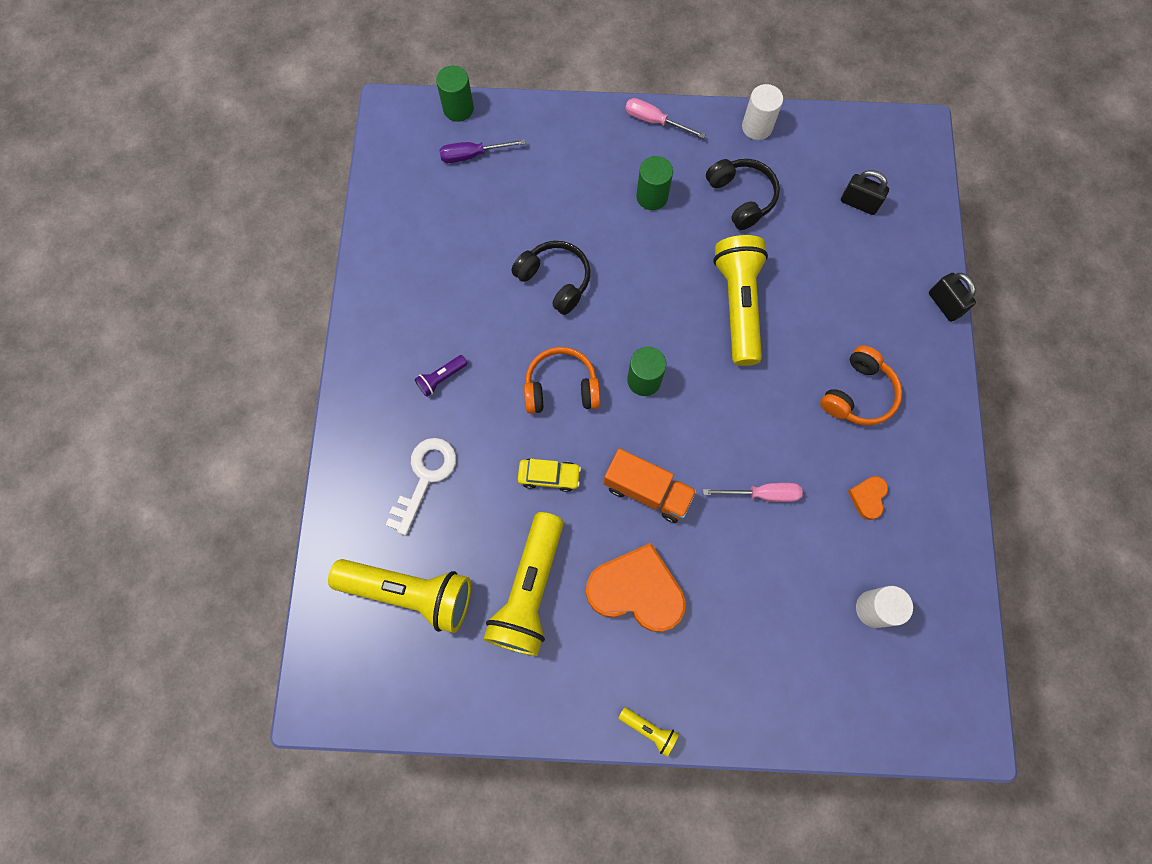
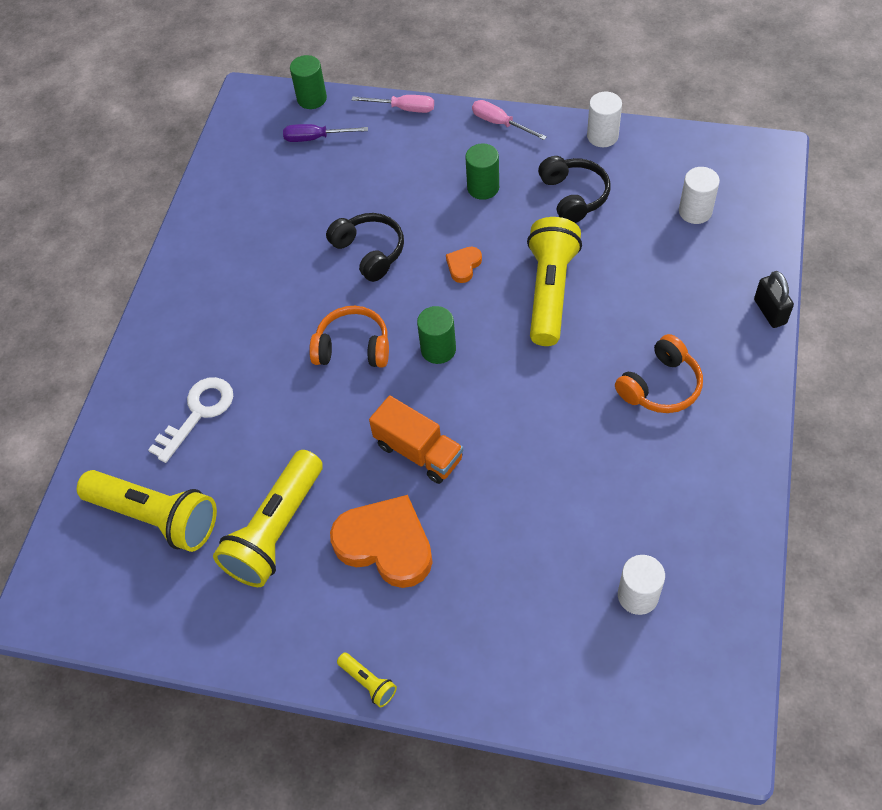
camera: 15 degrees right, 15 degrees down
purple flashlight [415,355,468,397] -> none
yellow car [518,458,581,492] -> none
pink screwdriver [703,483,803,502] -> pink screwdriver moved to [352,95,434,113]
black padlock [841,170,889,215] -> white cylinder [679,167,720,224]
orange heart [848,476,888,520] -> orange heart moved to [446,247,482,283]

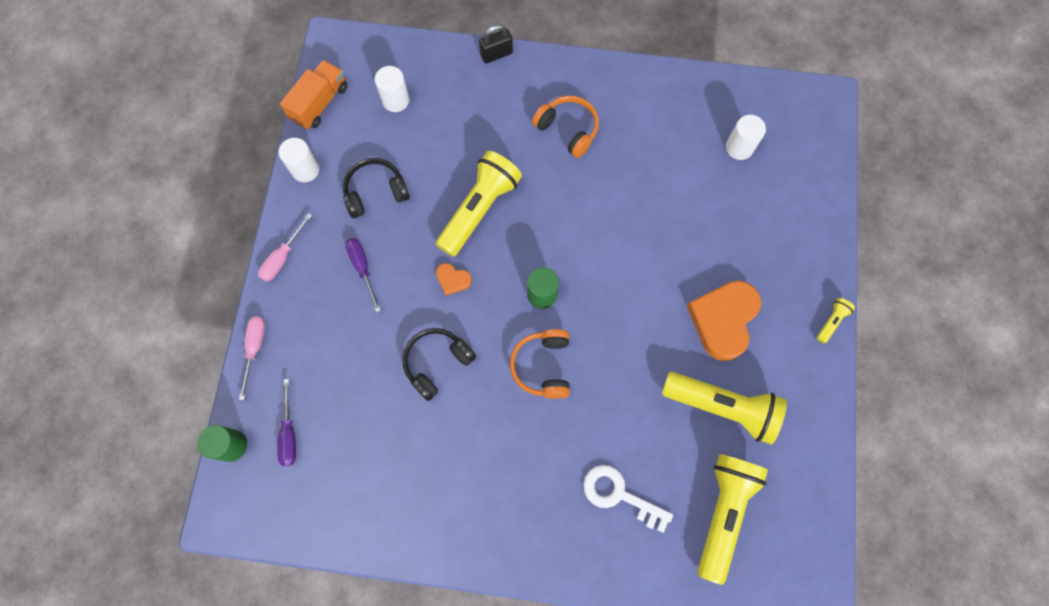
camera: 100 degrees left, 15 degrees up
orange truck [369,396,463,484] -> orange truck moved to [280,60,347,129]
green cylinder [465,143,499,200] -> purple screwdriver [346,238,381,312]
yellow flashlight [527,217,582,346] -> yellow flashlight turned 120 degrees clockwise [436,151,522,257]

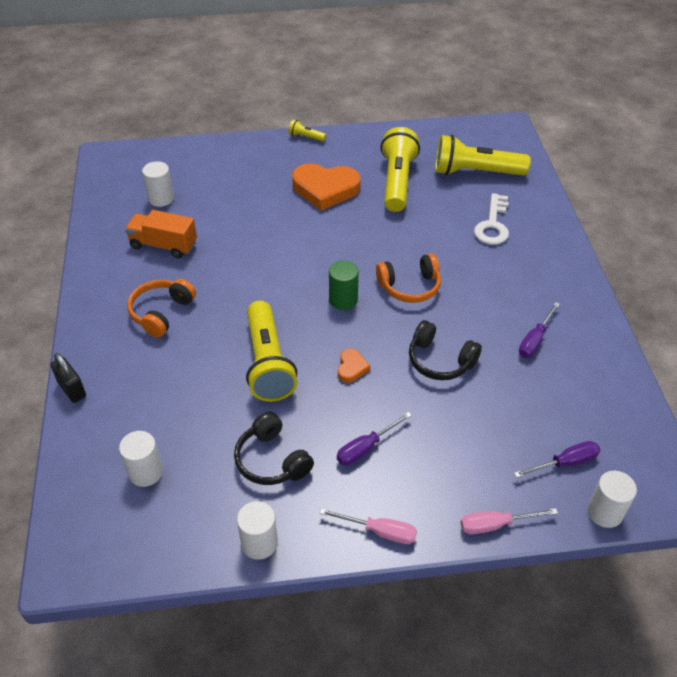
camera: 105 degrees left, 25 degrees down
green cylinder [197,425,247,462] -> white cylinder [587,471,637,528]
orange truck [280,60,347,129] -> orange truck moved to [125,210,197,258]
yellow flashlight [436,151,522,257] -> yellow flashlight turned 120 degrees counterclockwise [246,301,297,402]
none -> purple screwdriver [519,302,560,357]

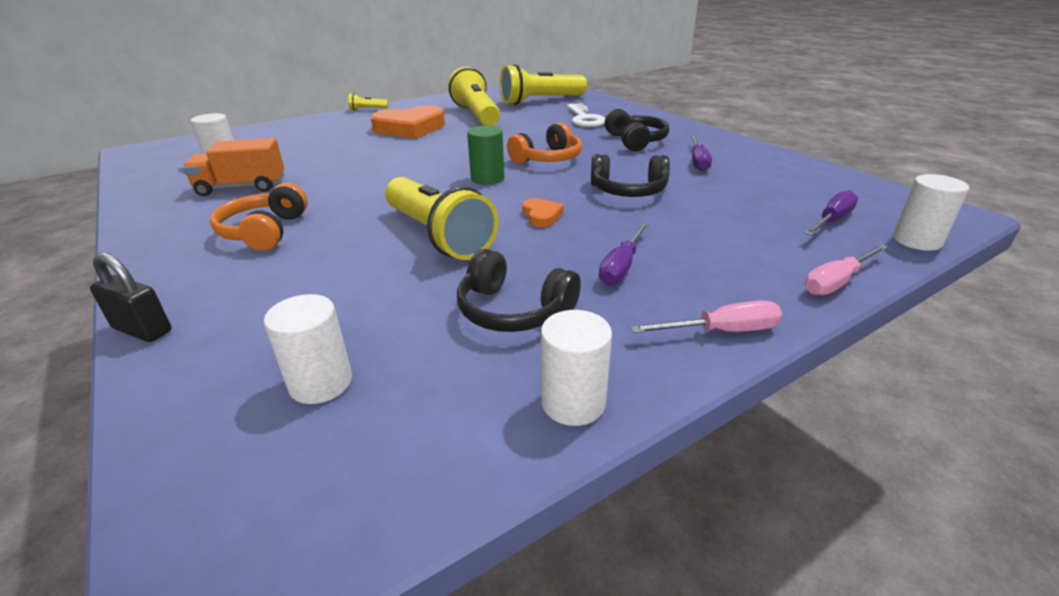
camera: 25 degrees left, 15 degrees down
none -> black headphones [604,109,669,151]

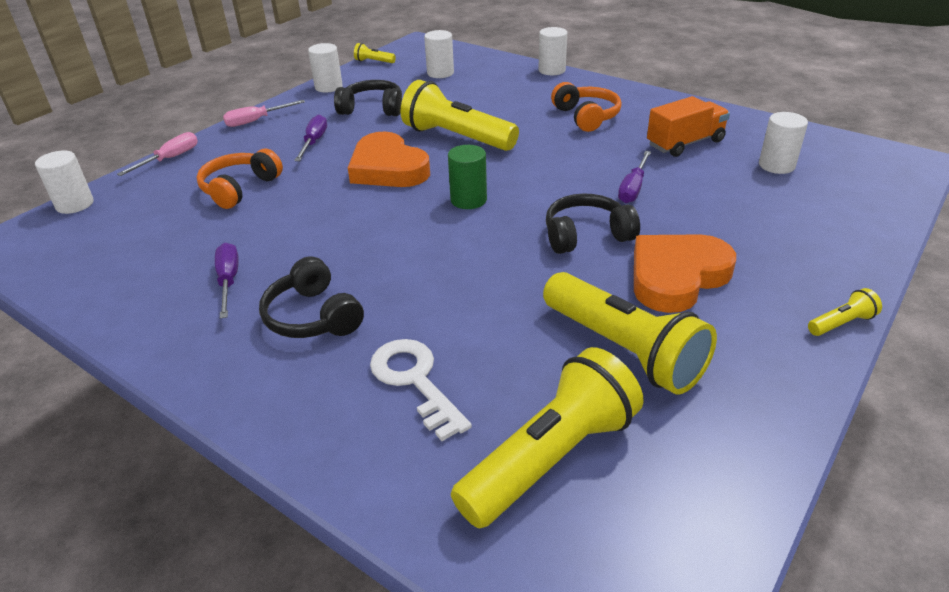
camera: 160 degrees right, 5 degrees up
black padlock [90,253,171,342] -> white cylinder [538,27,567,75]
orange headphones [507,122,582,164] -> orange headphones moved to [197,149,283,209]
orange heart [522,198,564,227] -> orange heart [348,131,430,187], size x2.19
black headphones [591,154,670,197] -> black headphones moved to [546,194,640,254]
purple screwdriver [804,190,858,236] -> purple screwdriver moved to [618,151,651,203]
none -> yellow flashlight [354,43,396,63]

